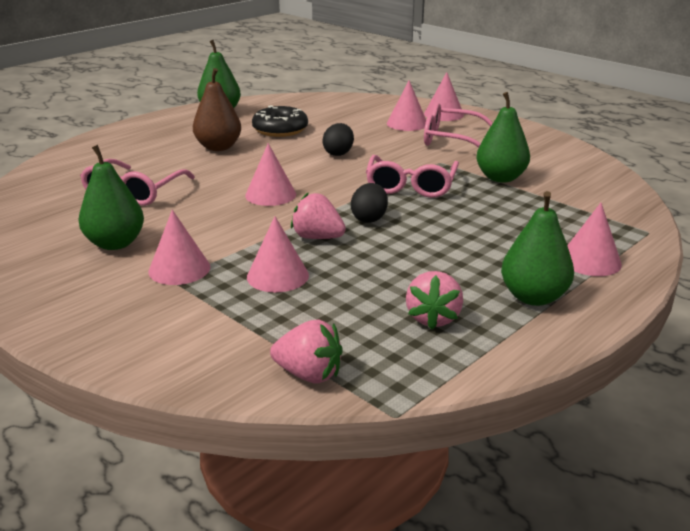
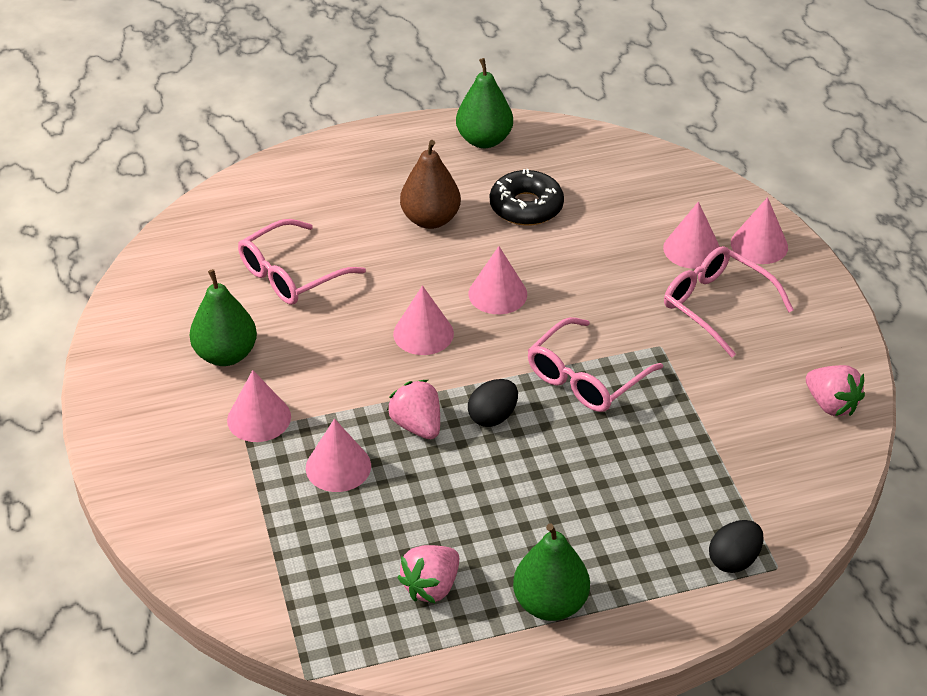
camera: 30 degrees right, 15 degrees up
pink strawberry [270,320,343,383] -> pink strawberry moved to [806,365,865,416]
black egg [322,123,354,156] -> black egg moved to [709,520,764,573]
green pear [476,92,530,183] -> none
pink cone [567,203,622,276] -> pink cone moved to [469,246,527,314]

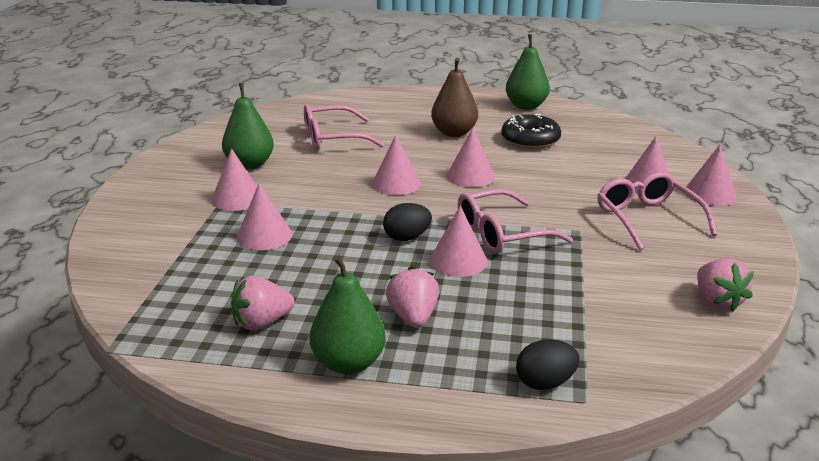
camera: 25 degrees right, 15 degrees down
pink strawberry [387,380,440,439] -> pink strawberry moved to [386,266,439,328]
none -> pink cone [429,206,488,277]

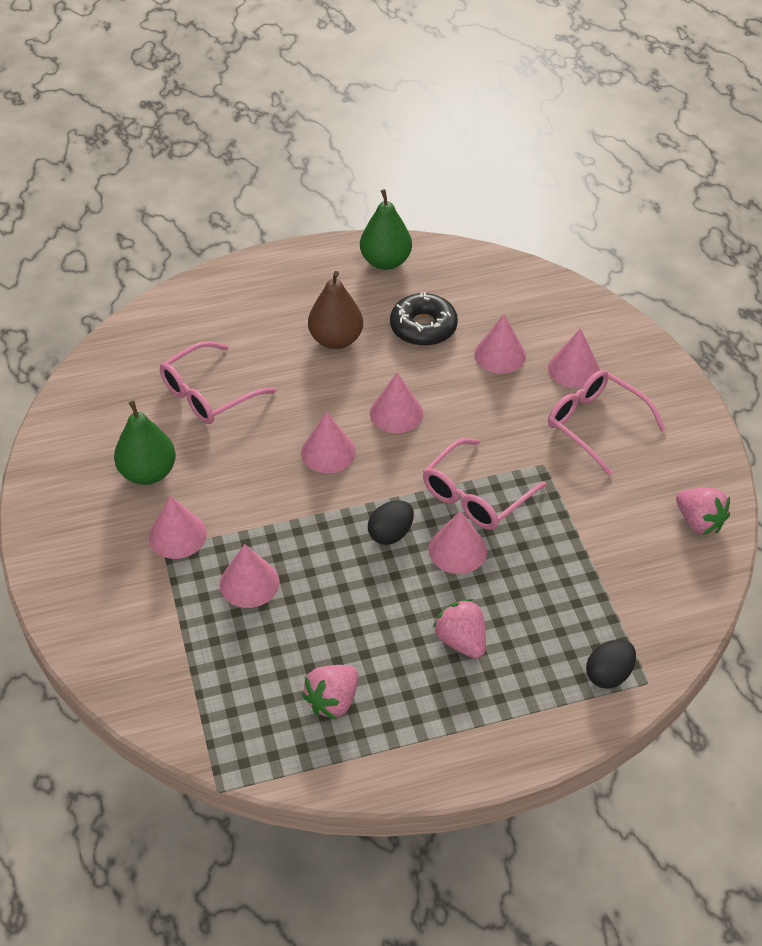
camera: 25 degrees left, 20 degrees up
green pear [310,256,386,374] -> none
pink cone [685,144,737,206] -> pink cone moved to [474,314,526,374]

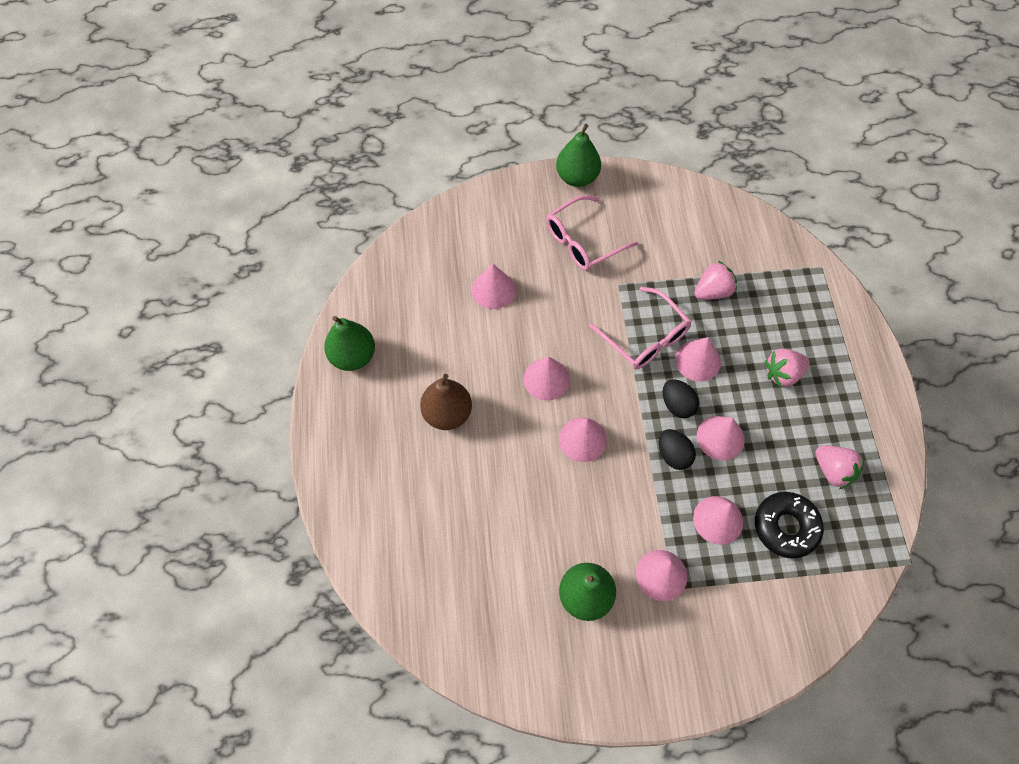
camera: 80 degrees left, 15 degrees up
pink glasses [160,341,276,424] -> none
black donut [390,292,458,346] -> black donut moved to [755,492,824,558]
pink cone [548,328,600,388] -> pink cone moved to [697,416,745,461]
black egg [586,640,636,689] -> black egg moved to [659,429,696,470]
pink strawberry [676,488,730,535] -> pink strawberry moved to [694,261,737,300]
none -> green pear [556,124,601,187]

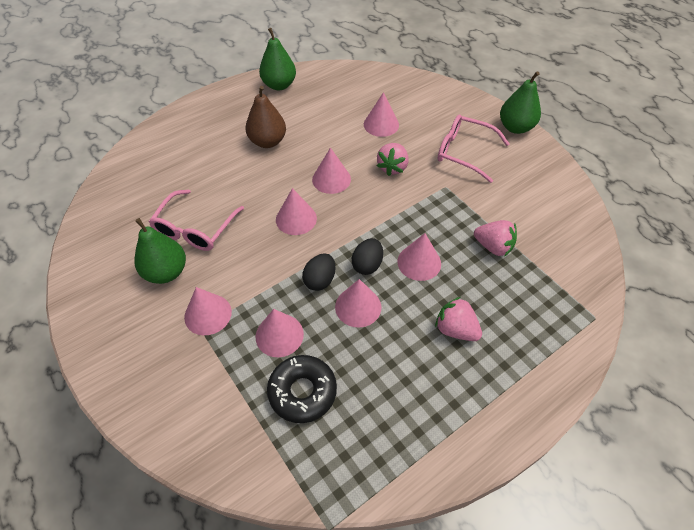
camera: 60 degrees right, 10 degrees down
pink glasses [589,287,691,370] -> pink glasses moved to [149,190,244,251]
pink strawberry [815,446,865,489] -> pink strawberry moved to [377,143,408,176]

